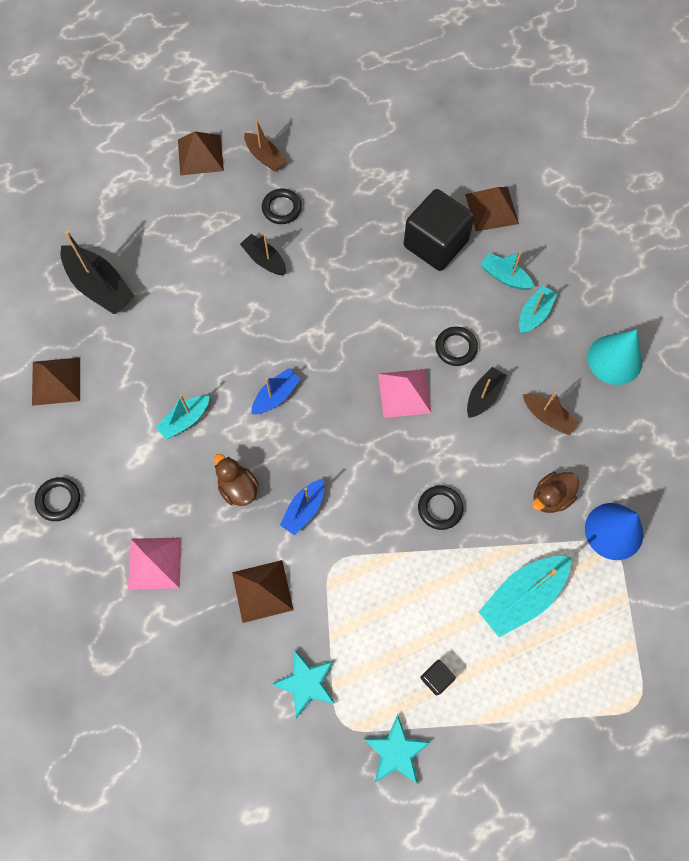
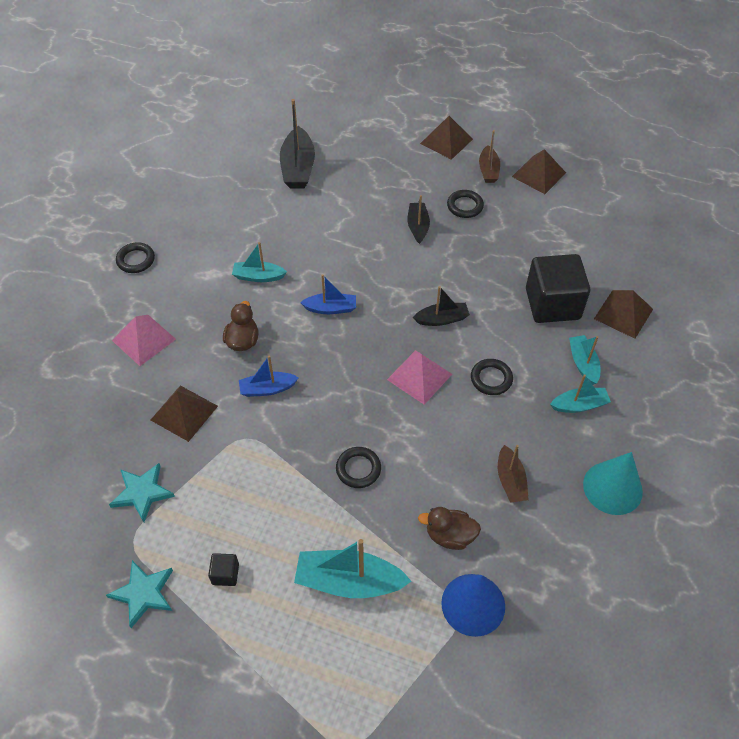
camera: 45 degrees right, 15 degrees down
brown pyramid [32,358,80,406] -> brown pyramid moved to [512,149,566,194]
black boat [467,367,507,418] -> black boat moved to [413,286,470,326]

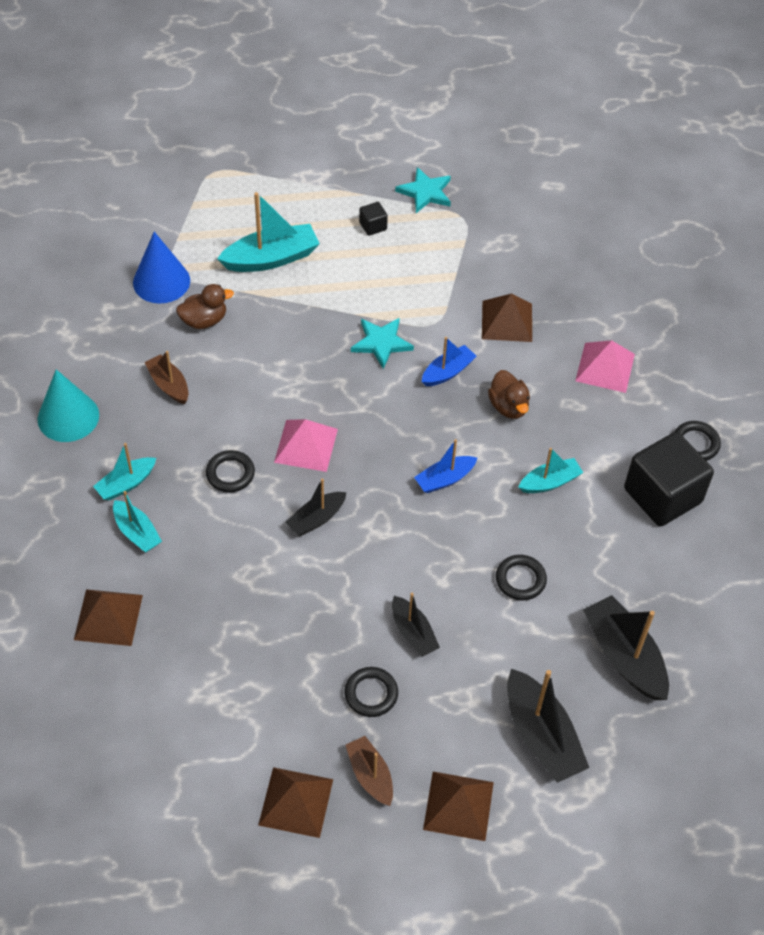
camera: 150 degrees right, 0 degrees up
turquoise star [109,463,175,522] -> turquoise star moved to [351,318,414,369]
black ring [336,447,381,488] -> black ring moved to [496,555,547,600]
black cube [526,254,590,323] -> black cube moved to [624,432,714,526]
none -> black boat [507,669,589,783]

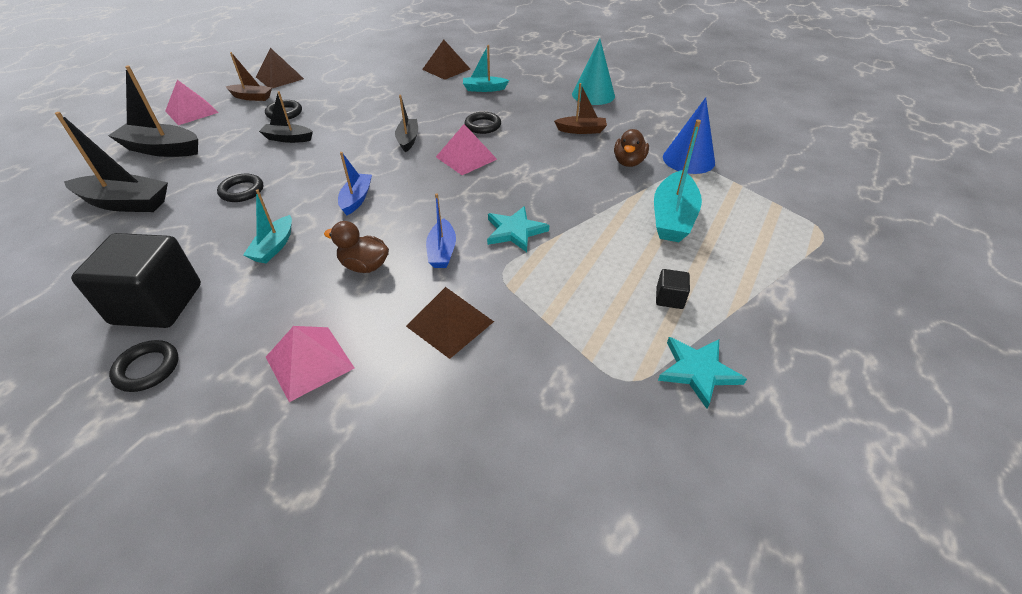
camera: 130 degrees right, 10 degrees down
turquoise boat [93,443,156,501] -> none
brown pyramid [423,772,494,841] -> pink pyramid [165,80,219,125]

